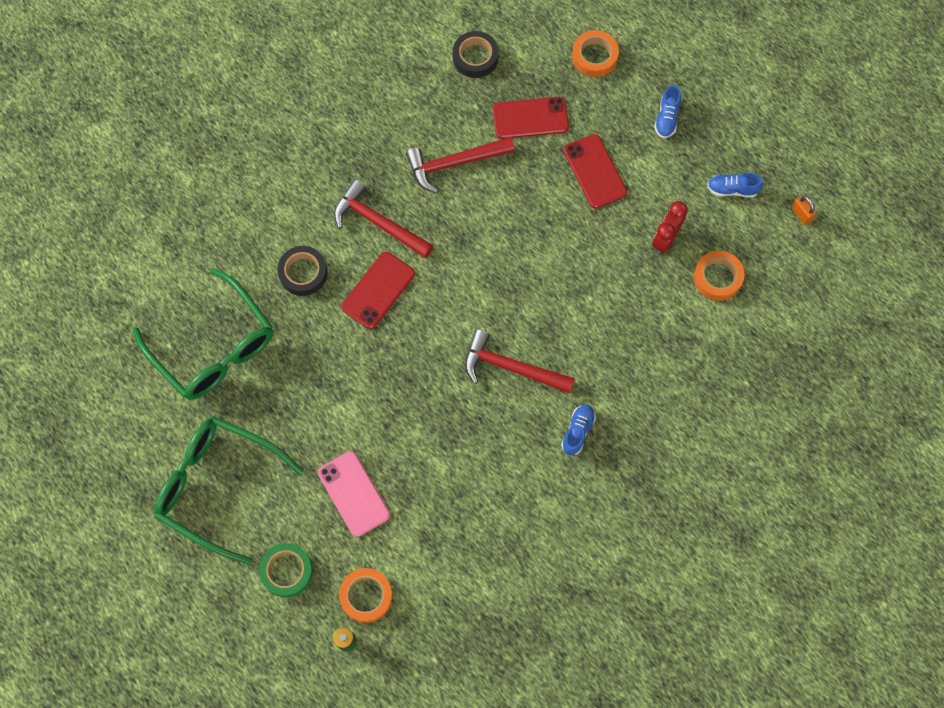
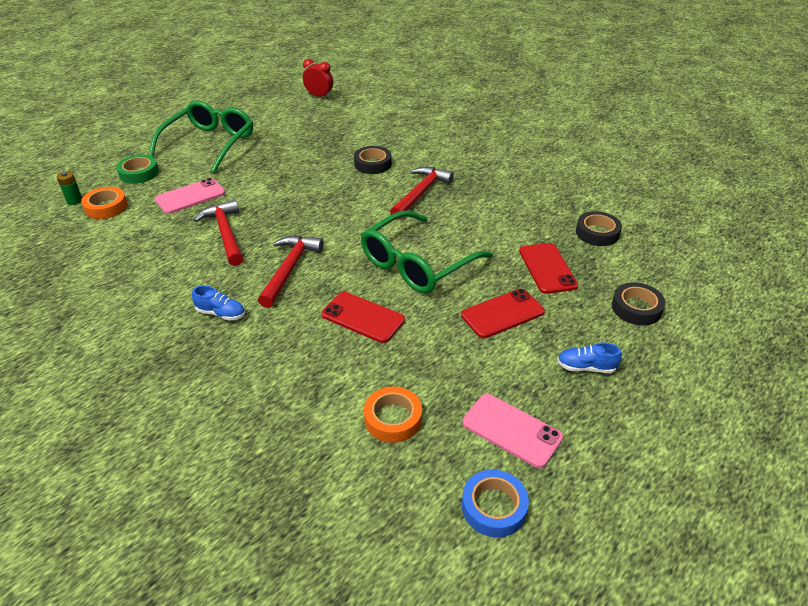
camera: 85 degrees right, 30 degrees down
green glasses [133,268,273,400] -> green glasses moved to [361,211,493,294]
red phone [341,252,415,329] -> red phone moved to [321,292,405,343]
red hammer [406,137,515,193] -> red hammer moved to [194,200,243,266]
orange tape [572,30,619,77] -> black tape [612,282,665,325]
red clock [652,201,688,254] -> red clock moved to [303,59,333,99]
blue shoe [707,173,763,198] -> pink phone [462,394,563,468]
orange padlock [791,196,817,225] -> blue tape [462,470,529,537]

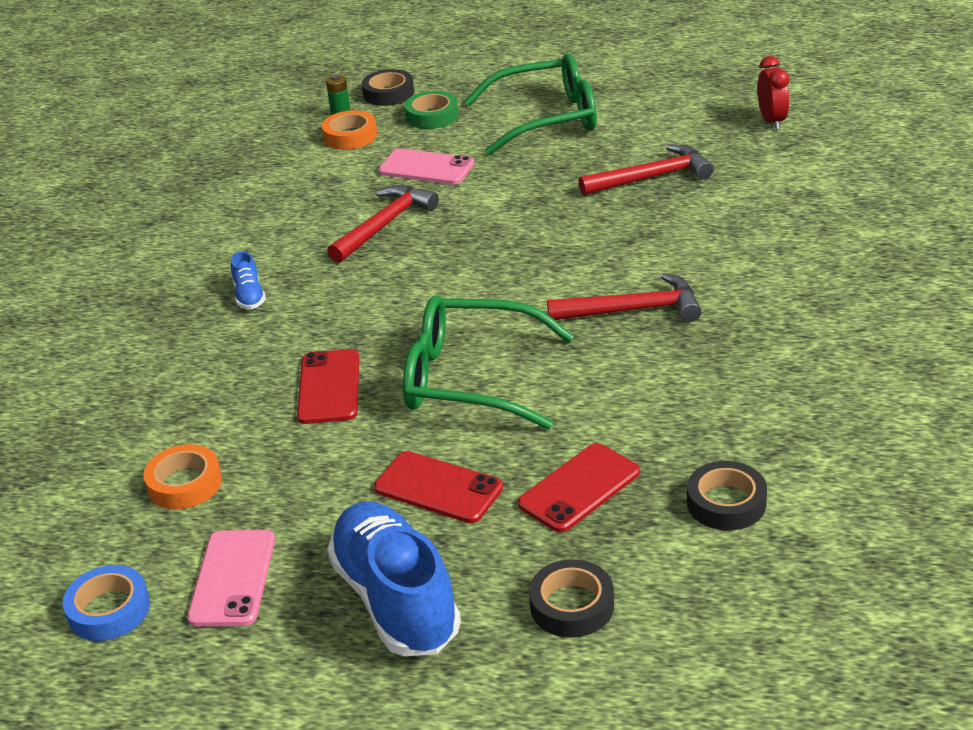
camera: 60 degrees right, 5 degrees down
red hammer [258,235,324,308] -> red hammer moved to [578,145,714,196]
black tape [354,146,392,174] -> black tape moved to [362,69,414,106]
blue shoe [557,343,622,373] -> blue shoe [327,501,461,656], size x2.29

